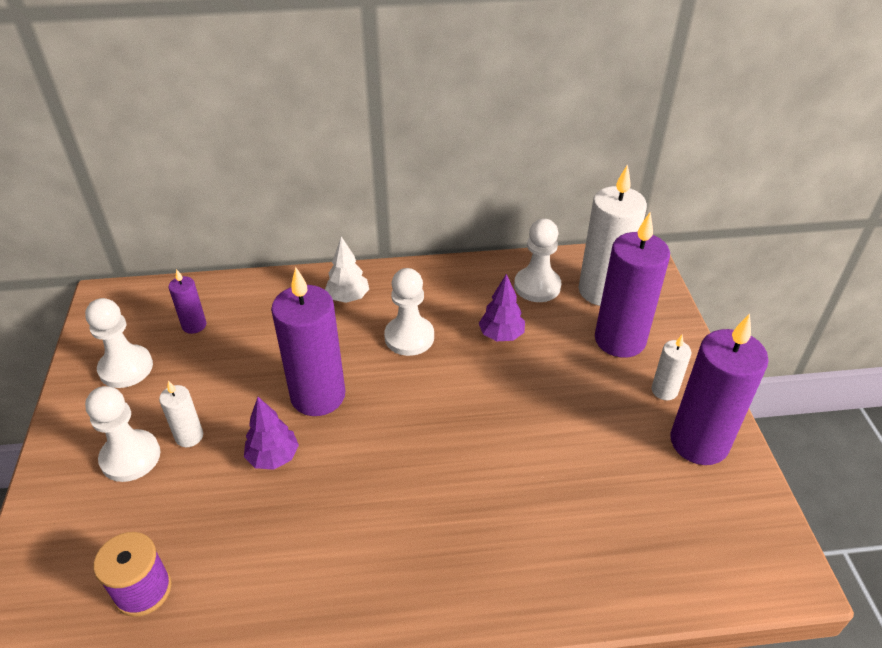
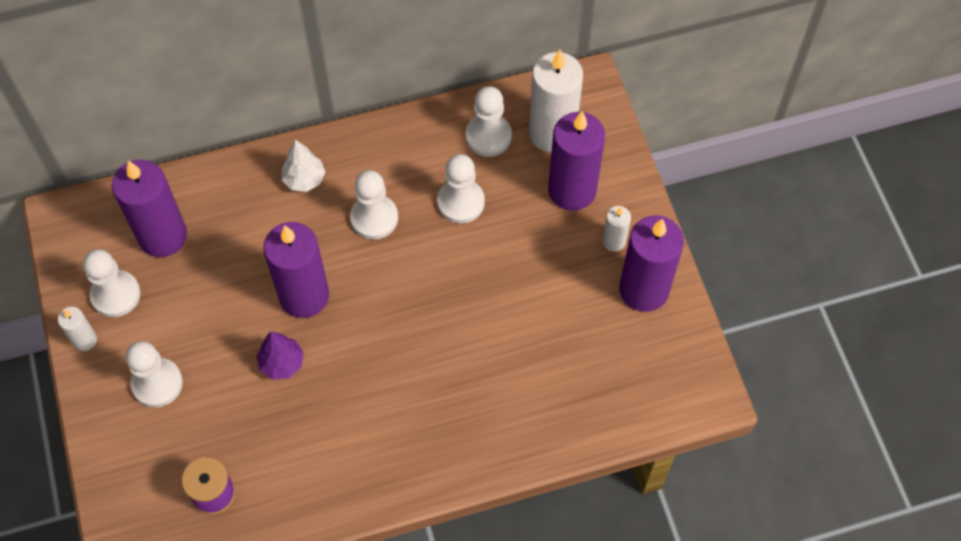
camera: 10 degrees left, 20 degrees up
white candle [159,381,203,447] -> white candle moved to [58,307,97,351]
purple candle [169,269,206,334] -> purple candle [112,160,187,257], size x2.08
purple tree [479,274,525,341] -> white pawn [437,154,485,224]

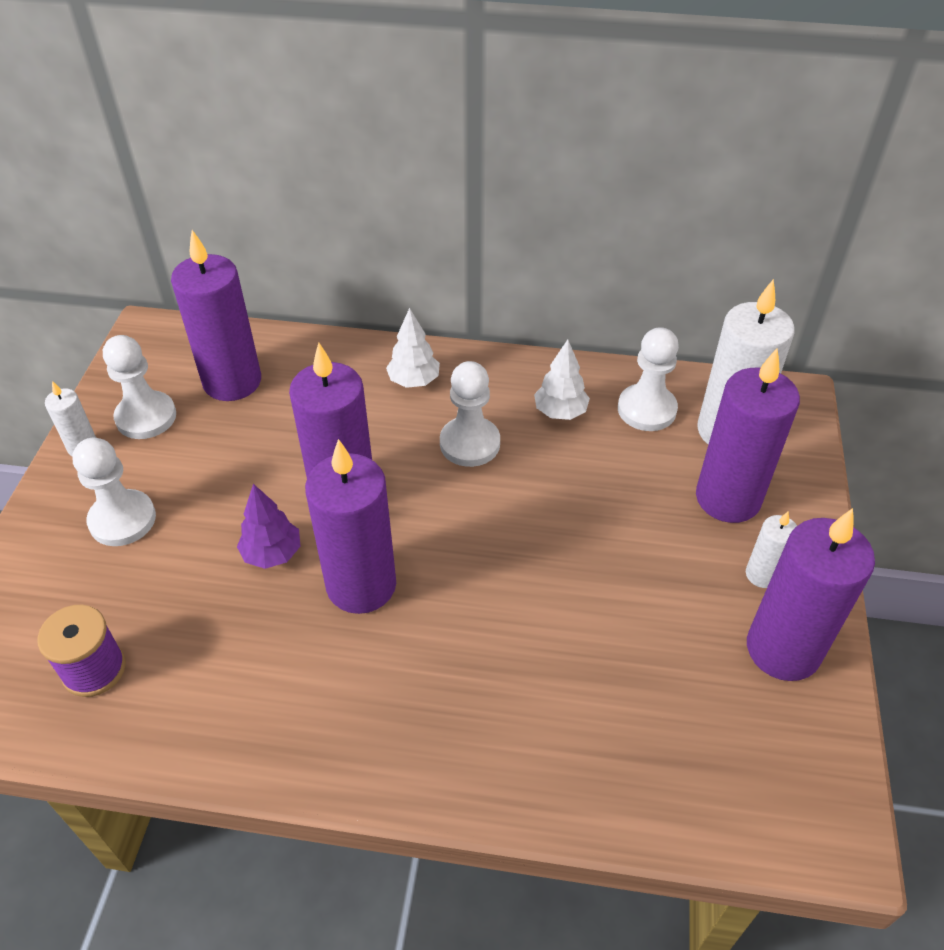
camera: 25 degrees right, 15 degrees down
white pawn [437,154,485,224] -> none
none -> purple candle [305,439,396,614]
none -> white tree [534,340,590,420]

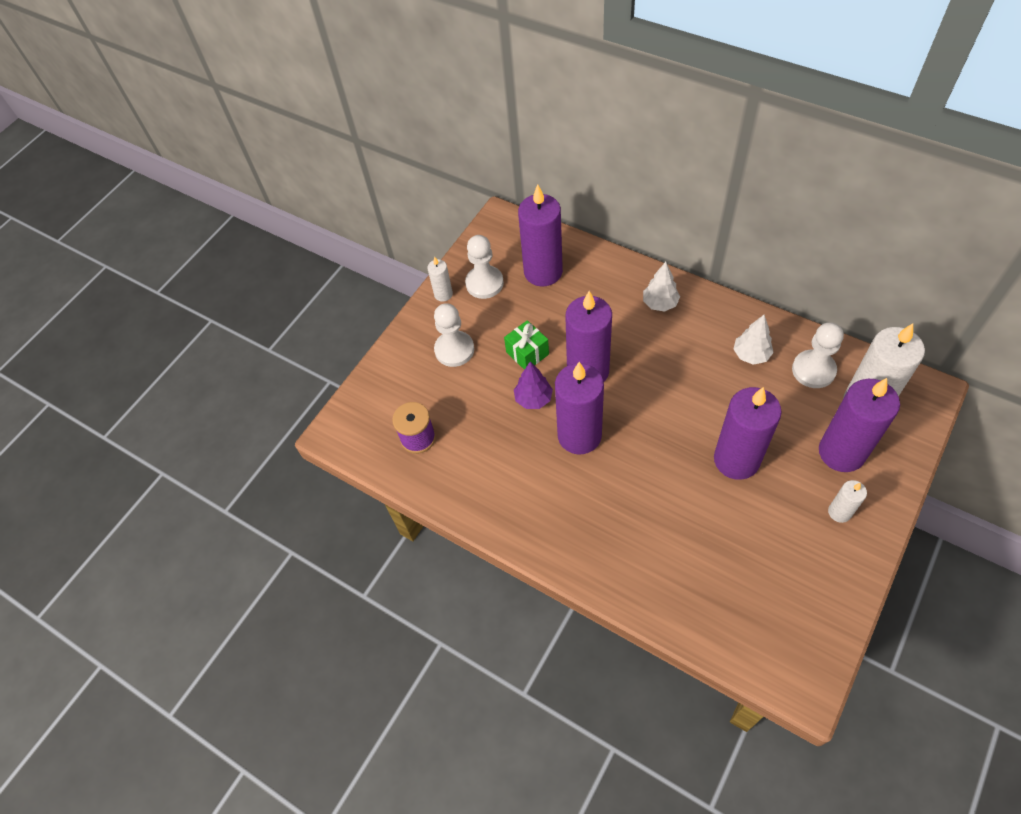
camera: 30 degrees right, 10 degrees up
white pawn [440,361,500,467] -> none
purple candle [747,508,875,681] -> purple candle moved to [714,387,782,480]
none -> green gift [504,320,549,370]

